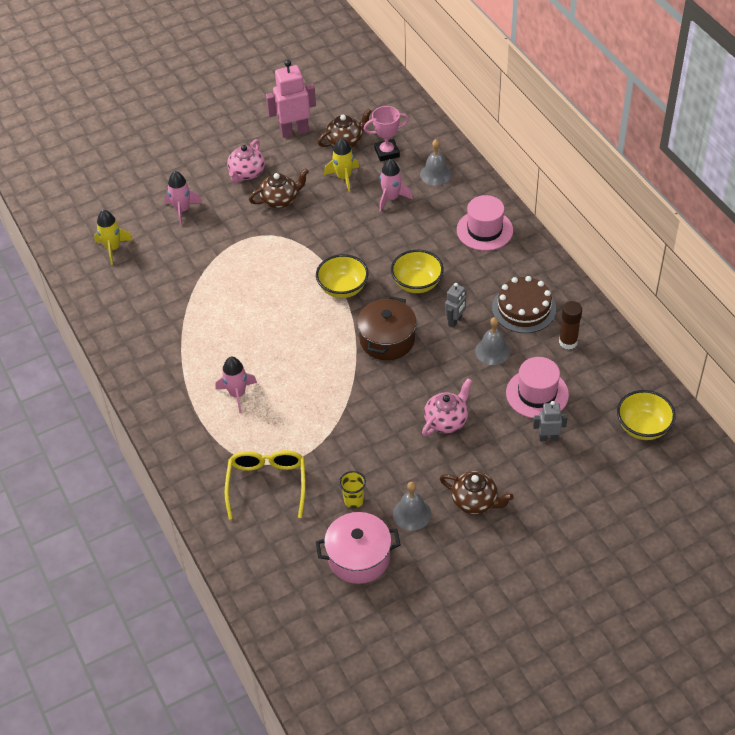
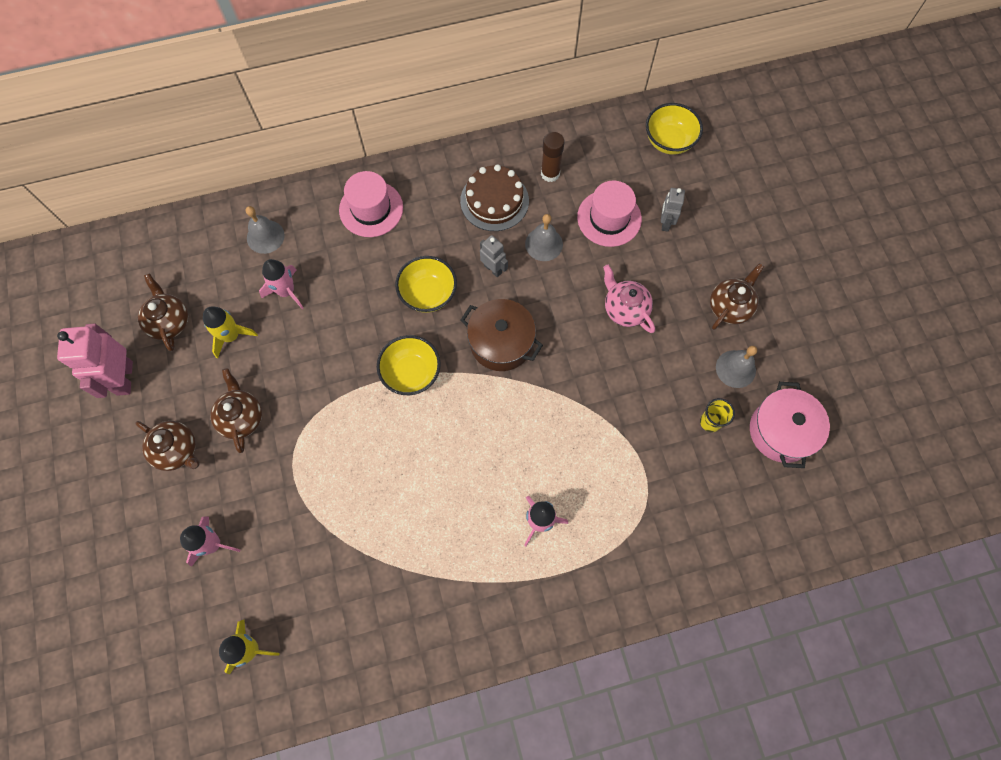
camera: 80 degrees left, 20 degrees up
yellow glasses [224,450,306,520] -> none
pink teapot [227,139,265,183] -> brown teapot [135,421,200,471]
pink trophy [364,106,409,161] -> none

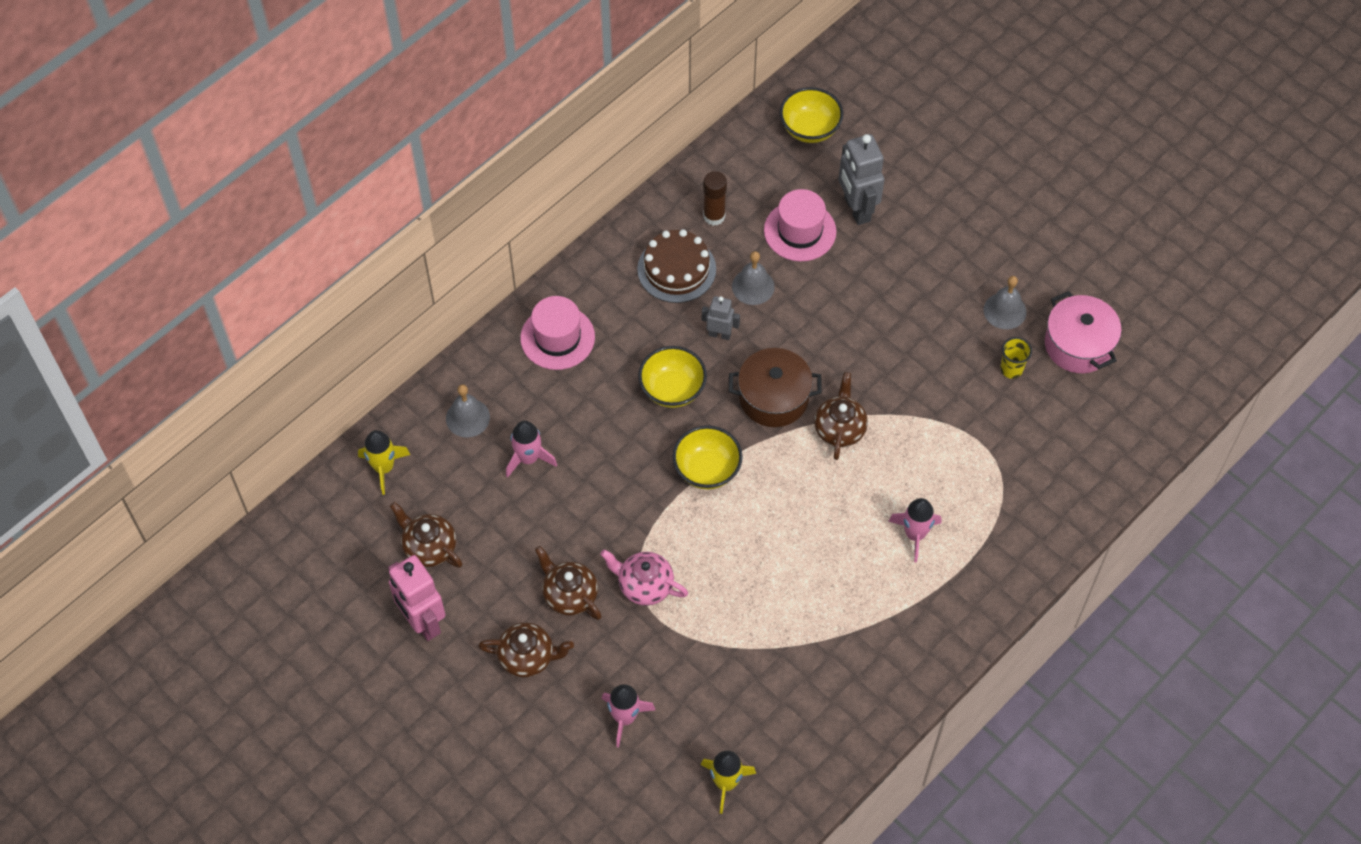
camera: 30 degrees left, 10 degrees down
yellow rocket [203,307,258,359] -> yellow rocket moved to [358,430,411,495]
pink teapot [603,265,655,333] -> pink teapot moved to [600,549,688,606]
grey robot [661,188,685,232] -> grey robot [839,134,884,225], size x1.80
brown teapot [710,263,764,330] -> brown teapot moved to [814,372,868,460]

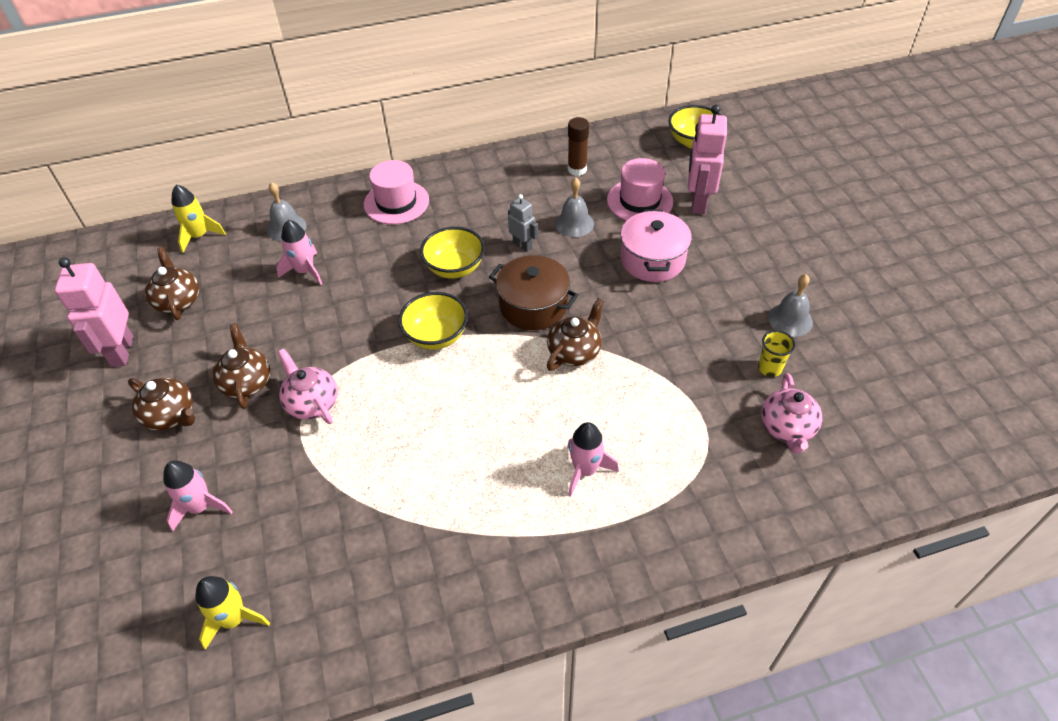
camera: 30 degrees right, 10 degrees down
brown cake [637,229,716,303] -> none
grey robot [839,134,884,225] -> pink robot [688,105,727,214]
pink pot [1045,291,1122,373] -> pink pot moved to [620,210,692,282]
none -> pink teapot [761,373,822,454]

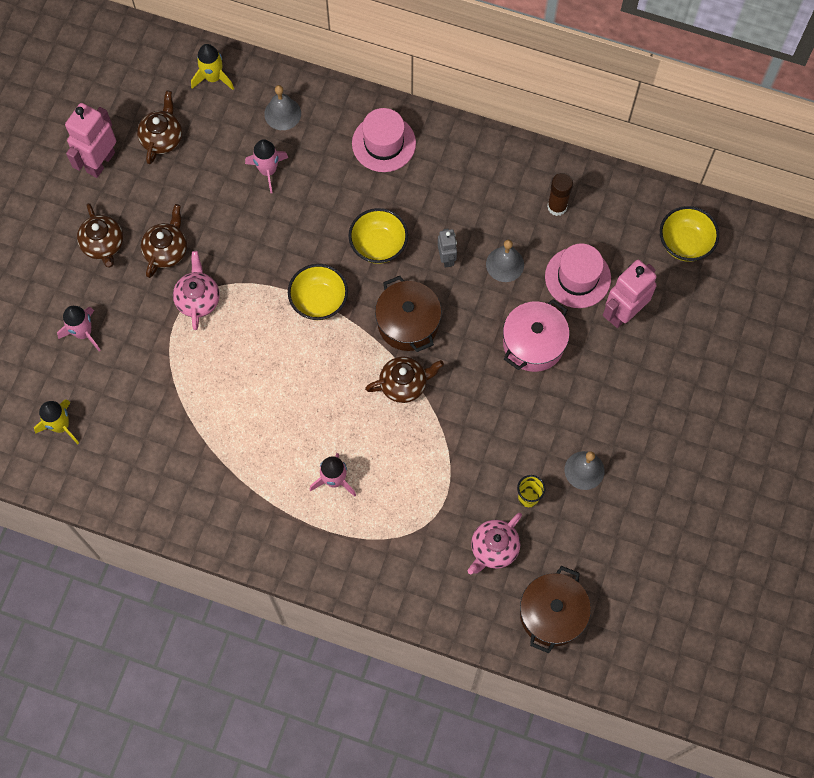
camera: 35 degrees right, 20 degrees up
none -> brown pot [520,566,591,653]

